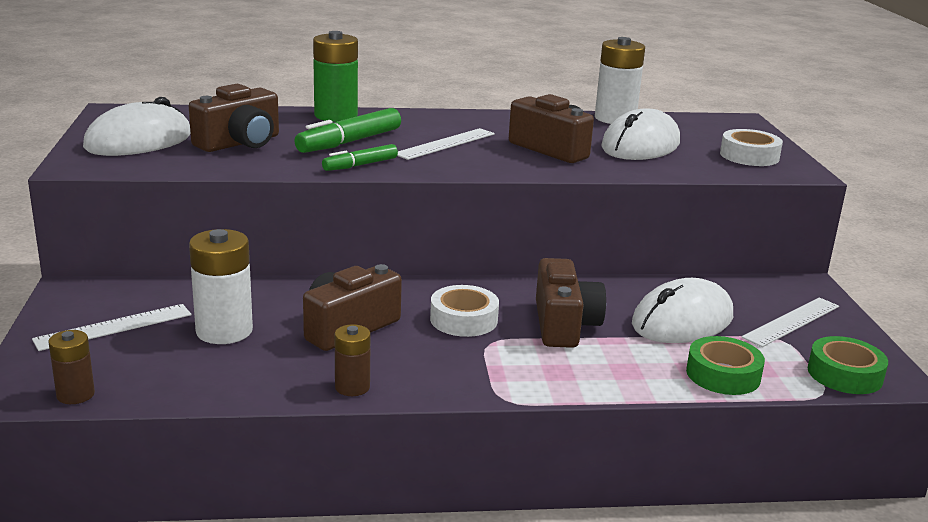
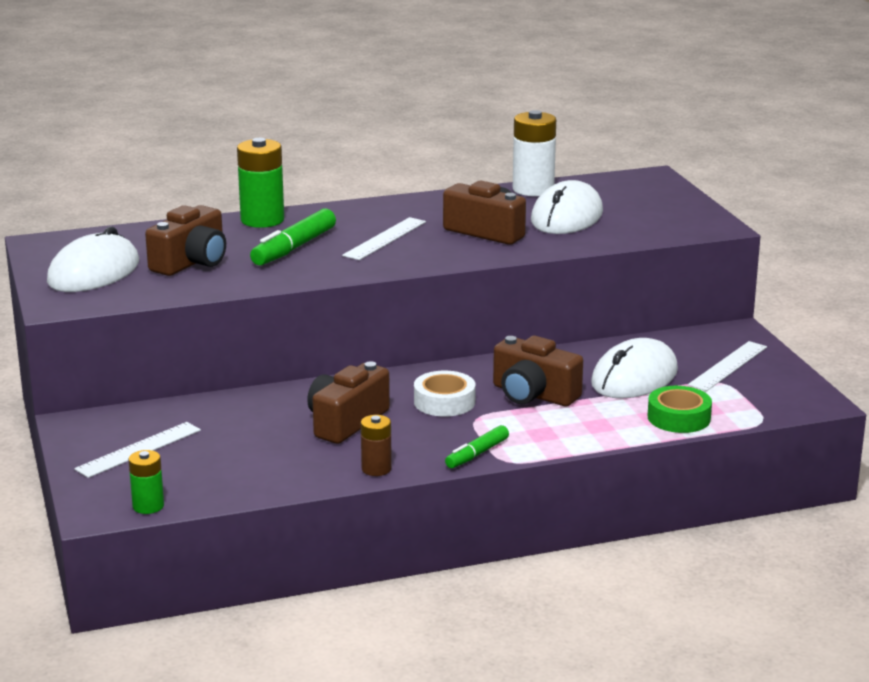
camera: 10 degrees left, 0 degrees up
brown battery [48,330,95,404] -> green battery [129,450,164,514]
white battery [189,229,253,344] -> none
green marker [322,144,398,171] -> green marker moved to [445,425,509,468]
brown camera [536,258,606,348] -> brown camera turned 135 degrees clockwise [493,336,583,406]
white tape [720,129,783,166] -> none
green tape [808,336,888,394] -> none

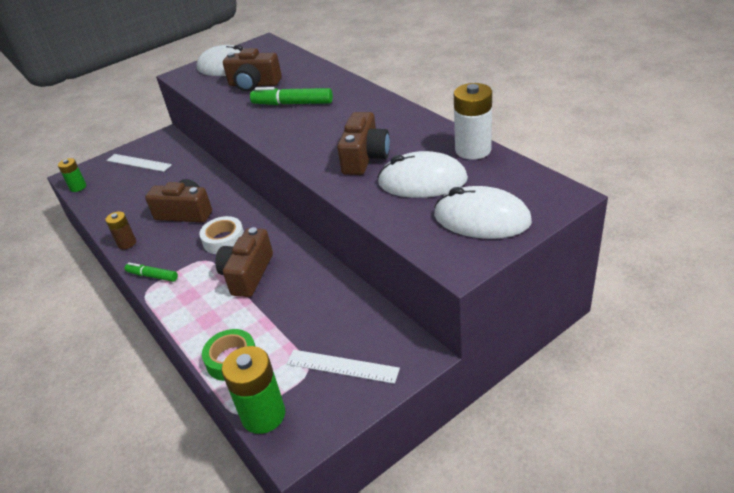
camera: 75 degrees right, 15 degrees up
green battery [237,138,284,228] -> green battery moved to [222,346,285,434]
white ruler [342,217,426,260] -> none
white mouse [591,338,678,398] -> white mouse moved to [434,186,532,239]

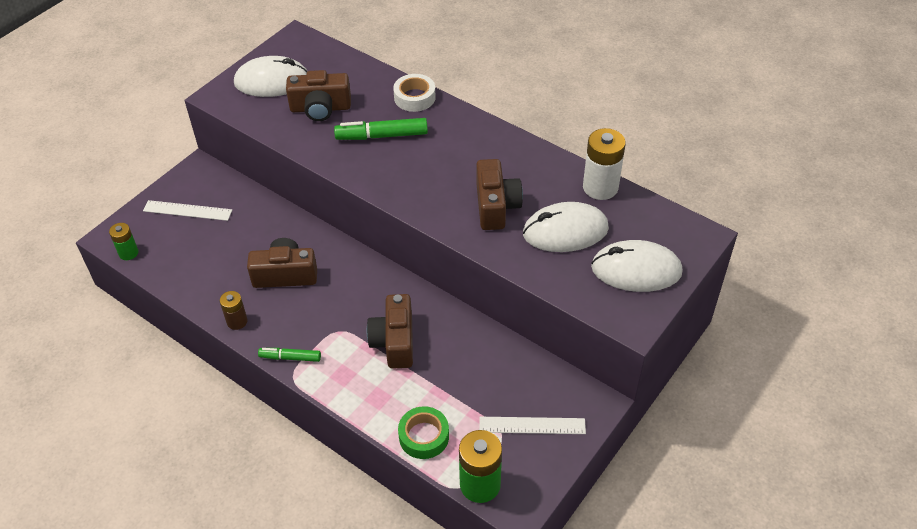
camera: 20 degrees left, 10 degrees up
white tape [199,216,244,254] -> white tape moved to [393,74,436,112]

